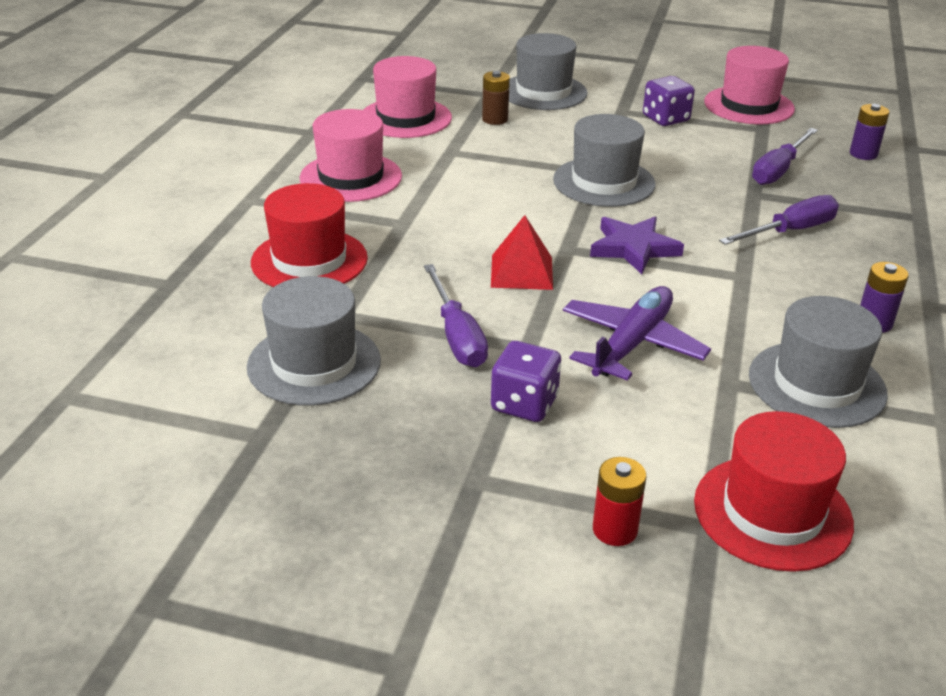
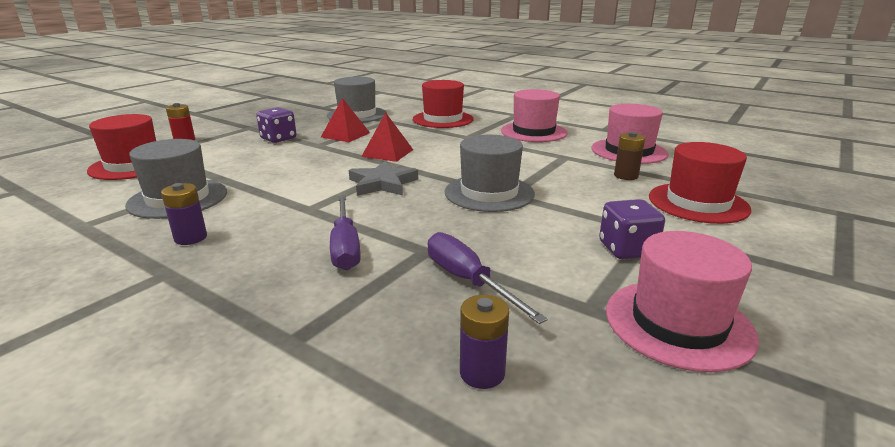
camera: 110 degrees right, 10 degrees down
purple screwdriver [424,264,488,367] -> red pyramid [321,98,370,142]
grey hat [509,33,588,110] -> red hat [649,142,751,224]
purple plane [563,286,711,381] -> none
purple star [590,217,684,274] -> grey star [349,161,418,196]

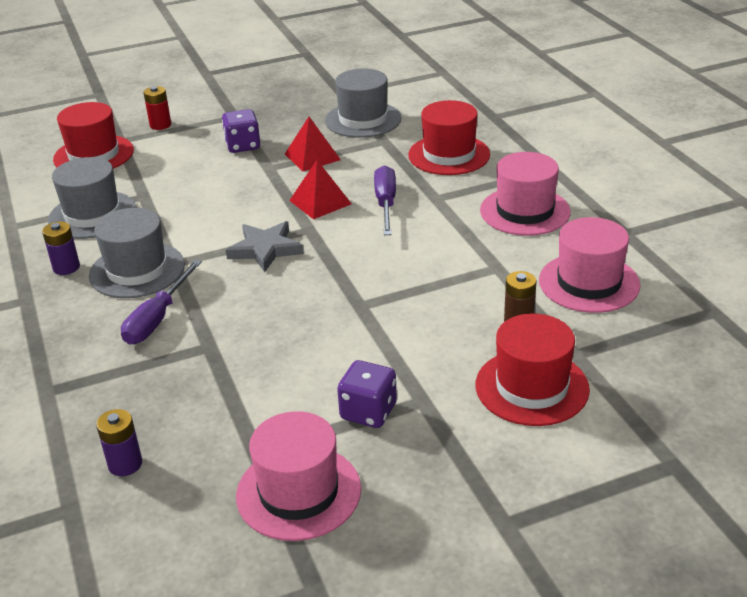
camera: 35 degrees right, 10 degrees up
purple screwdriver [428,232,548,324] -> purple screwdriver moved to [374,165,396,235]
grey hat [445,135,535,212] -> grey hat moved to [89,208,185,298]

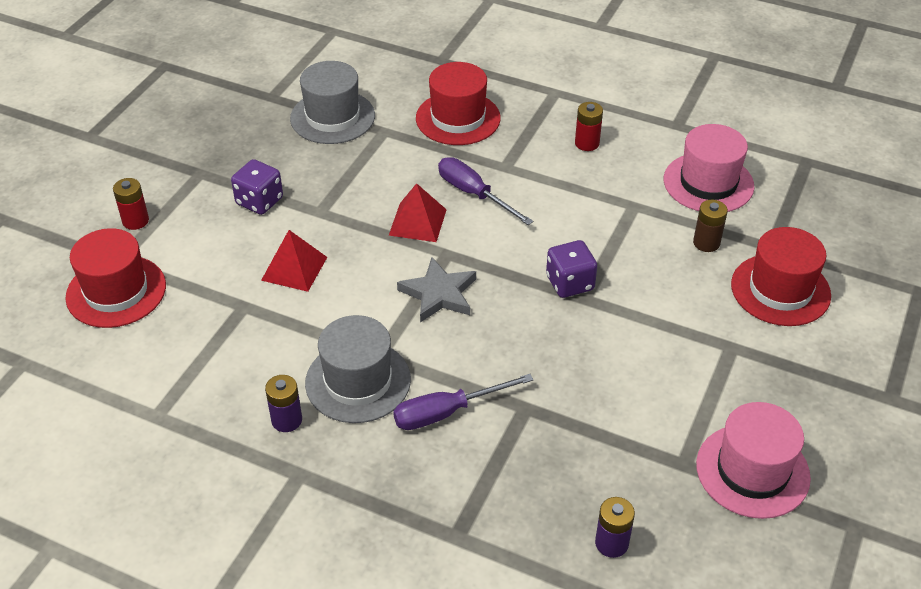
camera: 45 degrees left, 10 degrees up
grey hat [48,157,137,239] -> none
purple screwdriver [121,260,202,344] -> purple screwdriver turned 90 degrees clockwise [393,374,534,430]
red pyramid [285,117,341,172] -> red pyramid moved to [261,230,327,292]
purple dice [337,360,397,428] -> purple dice moved to [546,240,597,298]
pink hat [480,152,571,236] -> red battery [575,102,603,151]

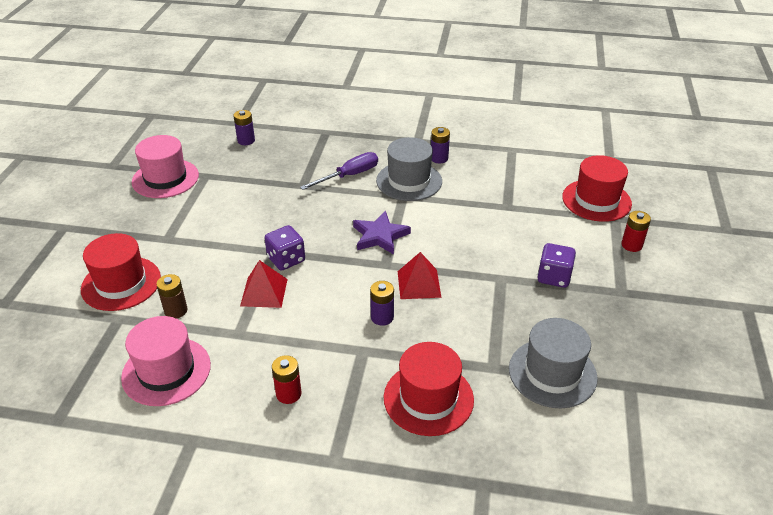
camera: 165 degrees right, 5 degrees down
red pyramid [261,230,327,292] -> red pyramid moved to [240,260,288,308]
grey star [397,257,476,323] -> purple star [353,211,411,255]
purple screwdriver [438,157,533,225] -> purple battery [370,281,394,326]

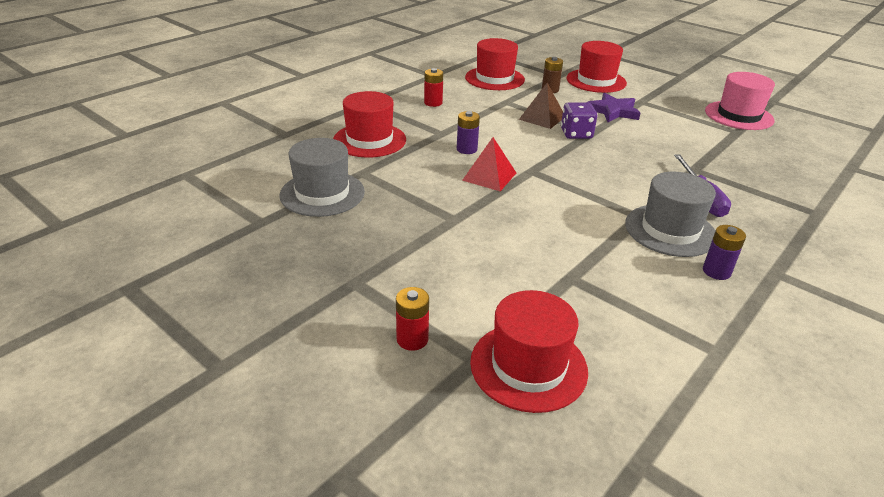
camera: 120 degrees right, 5 degrees down
pink hat [121,316,211,406] -> red hat [465,38,525,90]
purple battery [234,110,255,145] -> none
red pyramid [240,260,288,308] -> brown pyramid [519,83,563,129]
purple star [353,211,411,255] -> purple star moved to [588,93,640,122]
purple dice [537,243,576,288] -> none

